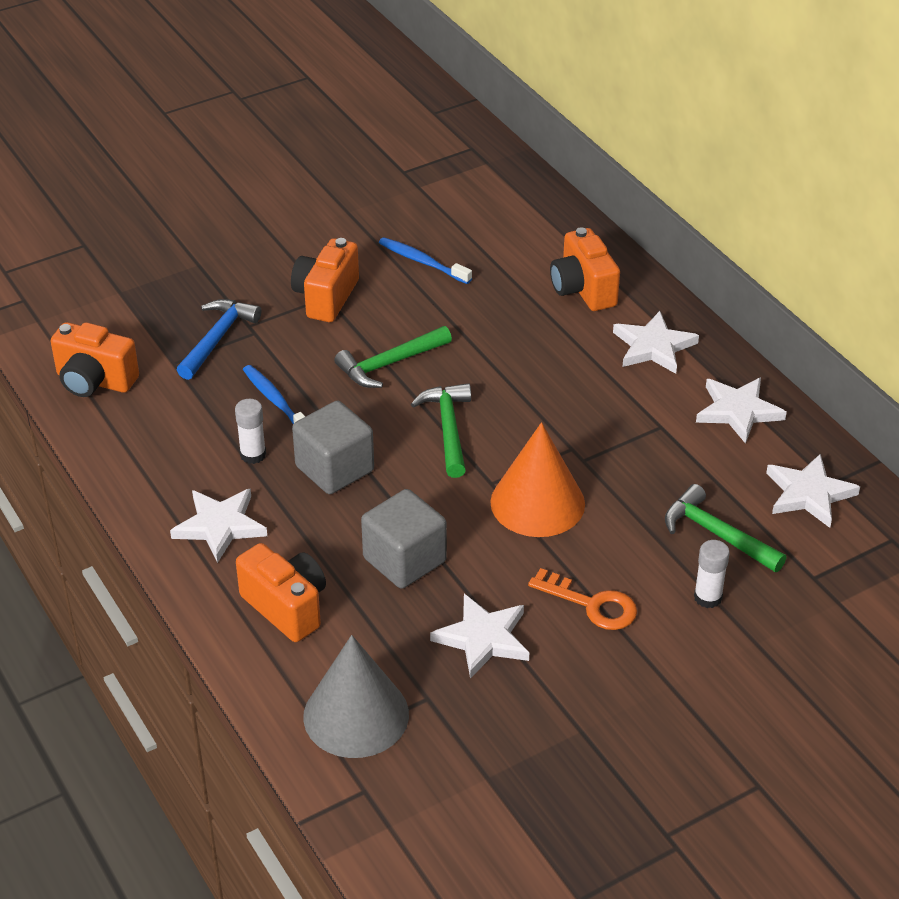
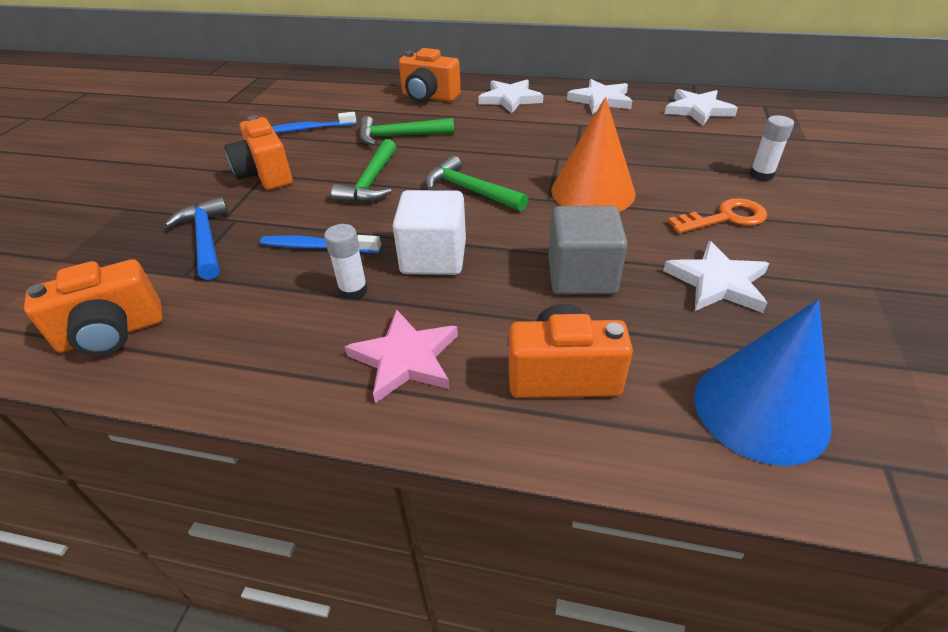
camera: 45 degrees left, 0 degrees up
white star [170,489,267,563] -> pink star [345,309,458,403]
grey cube [292,401,374,494] -> white cube [393,190,466,275]
grey cone [303,635,409,758] -> blue cone [694,300,832,466]
green hammer [665,484,786,572] -> green hammer moved to [359,116,454,145]

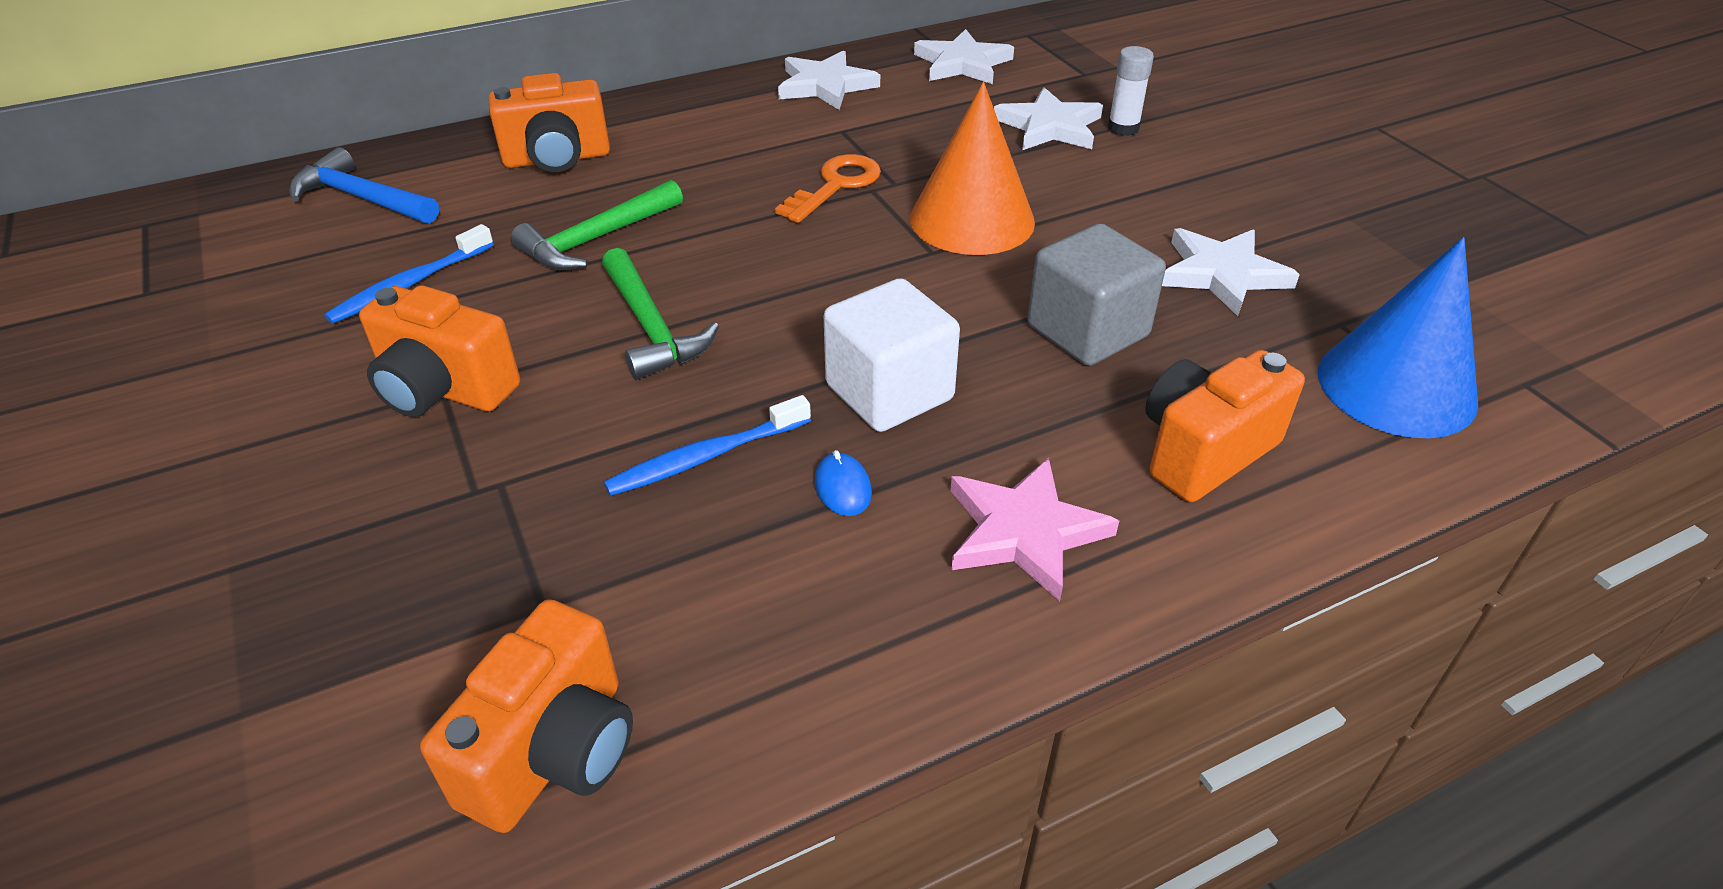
camera: 40 degrees left, 0 degrees up
blue hammer [165,197,228,280] -> blue hammer moved to [289,147,439,224]
white glue stick [324,224,368,300] -> blue mouse [815,450,872,516]
green hammer [426,155,528,212] -> none
white star [478,80,543,114] -> white star moved to [994,87,1103,150]
orange key [667,198,767,234] -> orange key moved to [775,154,881,223]

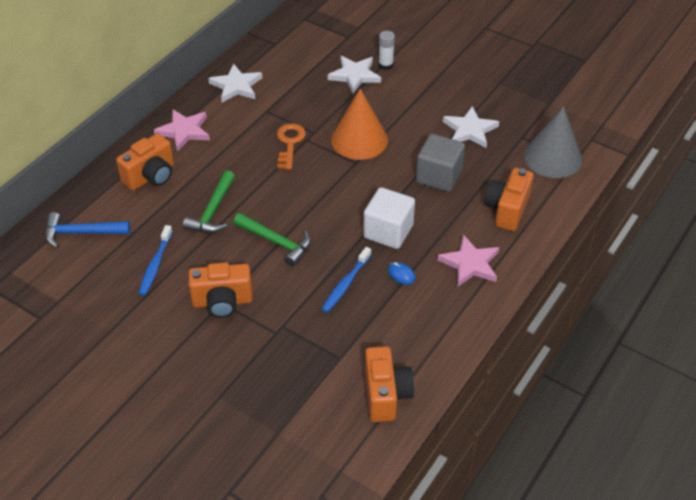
camera: 30 degrees left, 5 degrees up
white star [914,29,1014,84] -> none
blue cone [1318,237,1478,438] -> grey cone [524,106,582,178]
none -> pink star [154,109,210,152]

